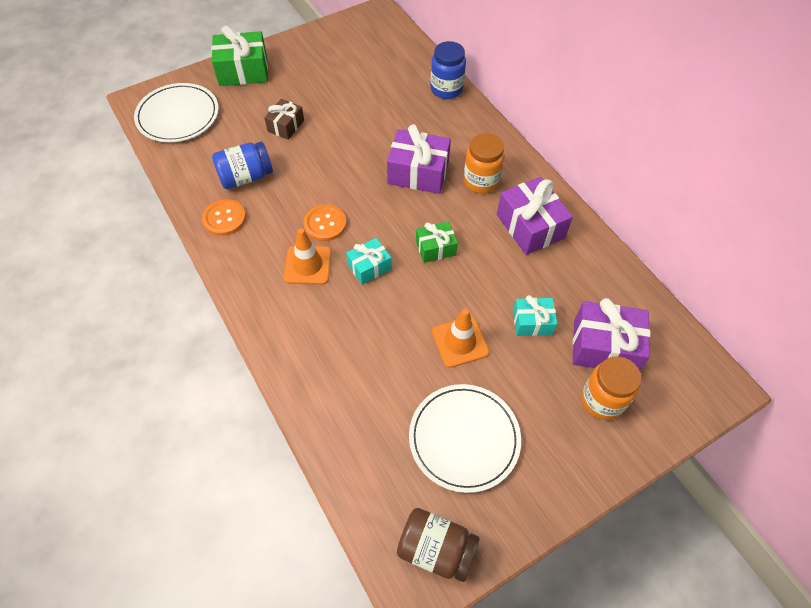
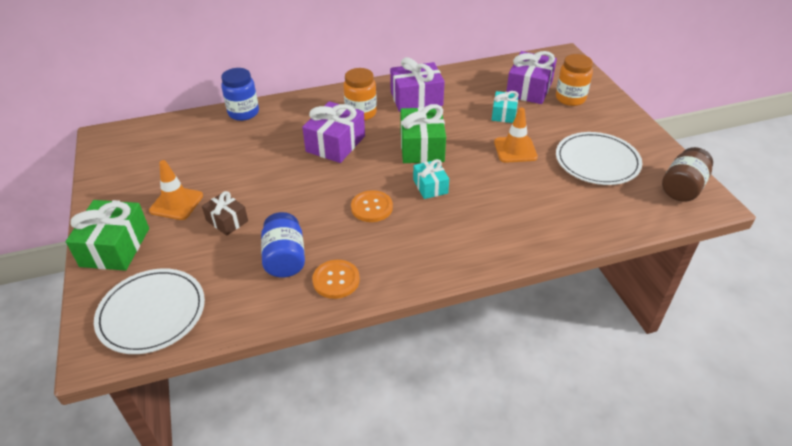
camera: 75 degrees left, 15 degrees down
orange traffic cone [284,228,331,285] -> orange traffic cone moved to [149,160,203,220]
green gift [416,221,458,263] -> green gift [401,104,446,163], size x1.69

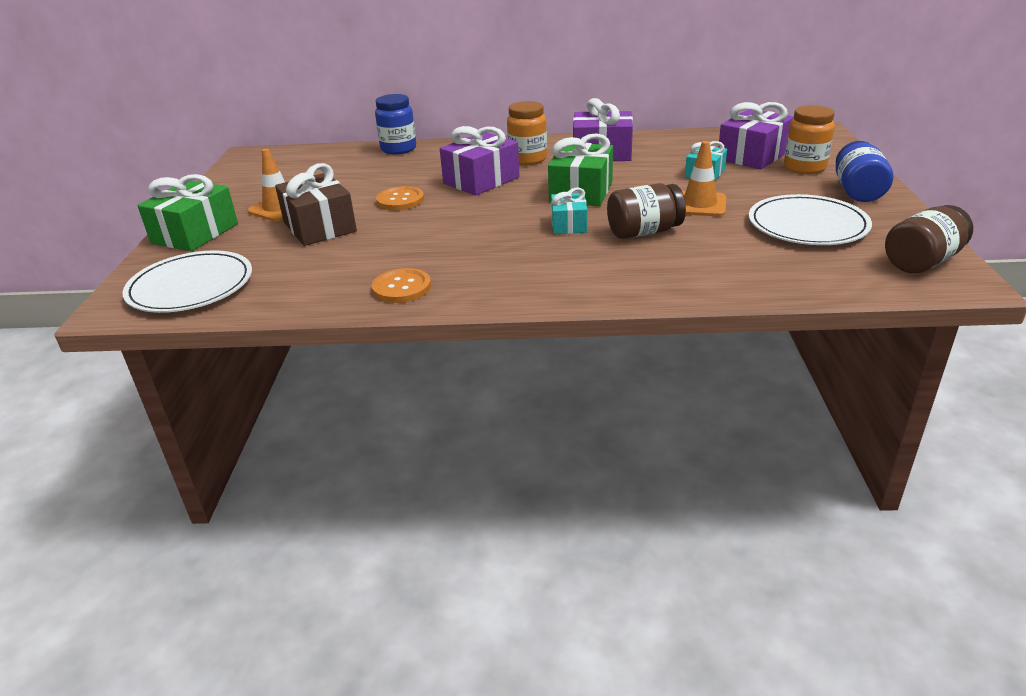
camera: 20 degrees right, 10 degrees down
brown gift [202,191,248,236] -> brown gift [275,163,357,246], size x1.69
blue jar [261,212,305,278] -> blue jar moved to [836,141,893,202]
orange button [351,190,393,222] -> orange button moved to [376,186,424,210]
none -> brown jar [607,183,686,239]

